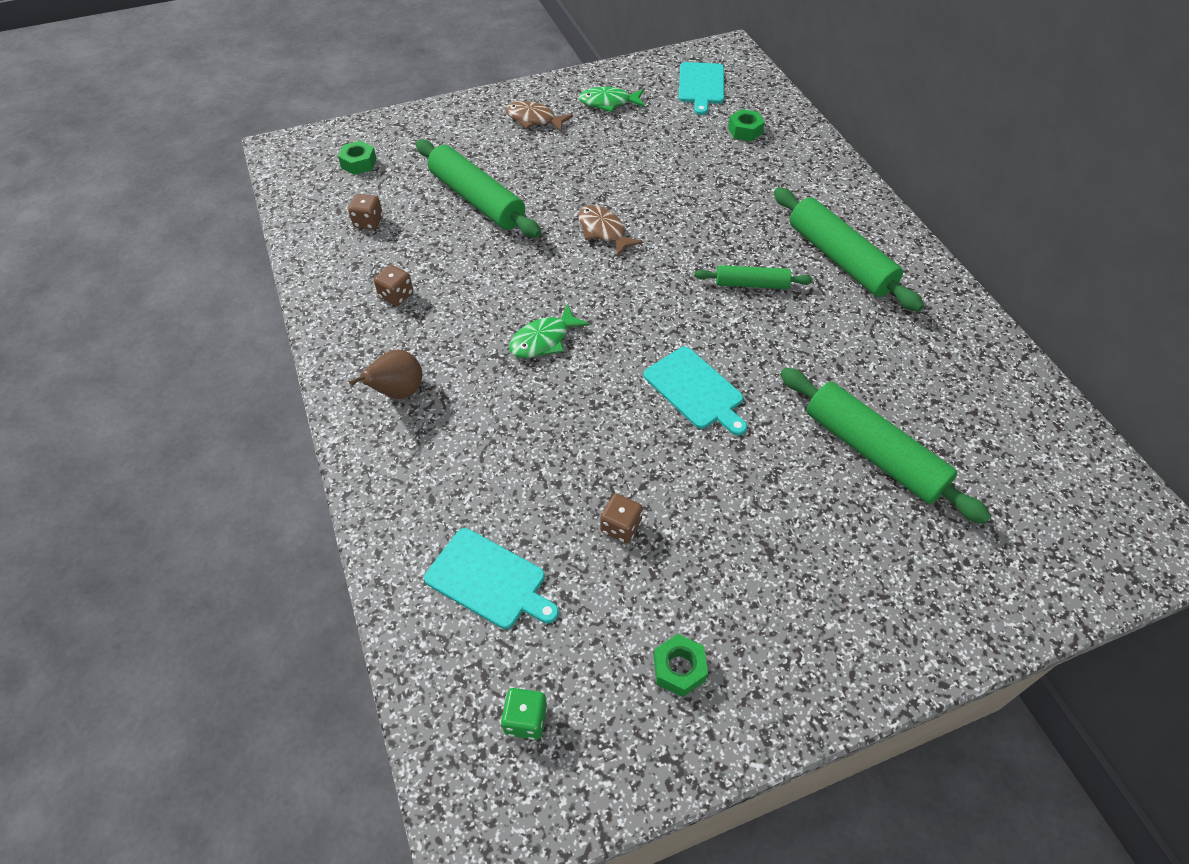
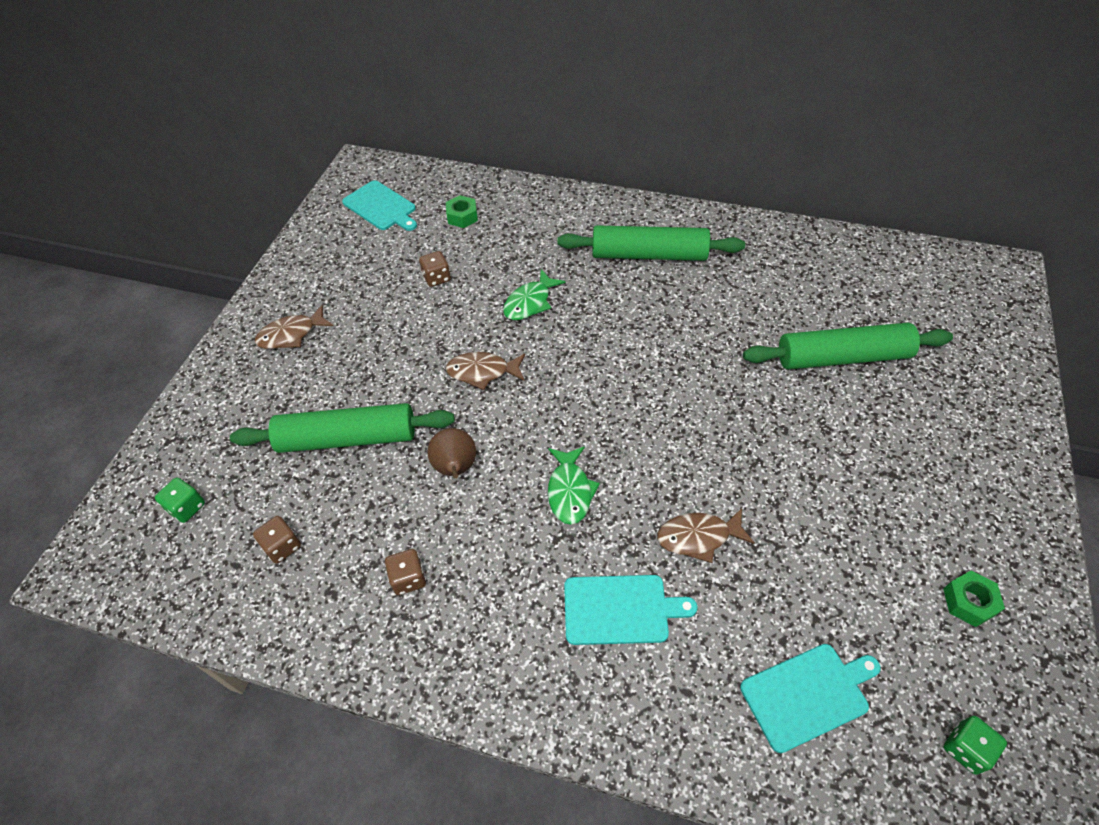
camera: 50 degrees left, 0 degrees up
green nut [338,141,377,175] -> green dice [155,478,205,523]
brown pear [349,350,422,399] -> brown pear moved to [427,428,476,478]
green fish [579,87,645,112] -> green fish moved to [503,269,566,320]
brown dice [600,494,643,544] -> brown dice moved to [419,251,451,287]
turquoise cutting board [644,347,747,436] -> turquoise cutting board moved to [564,575,697,645]
green rolling pin [694,265,813,289] -> none
none -> brown fish [657,508,754,563]

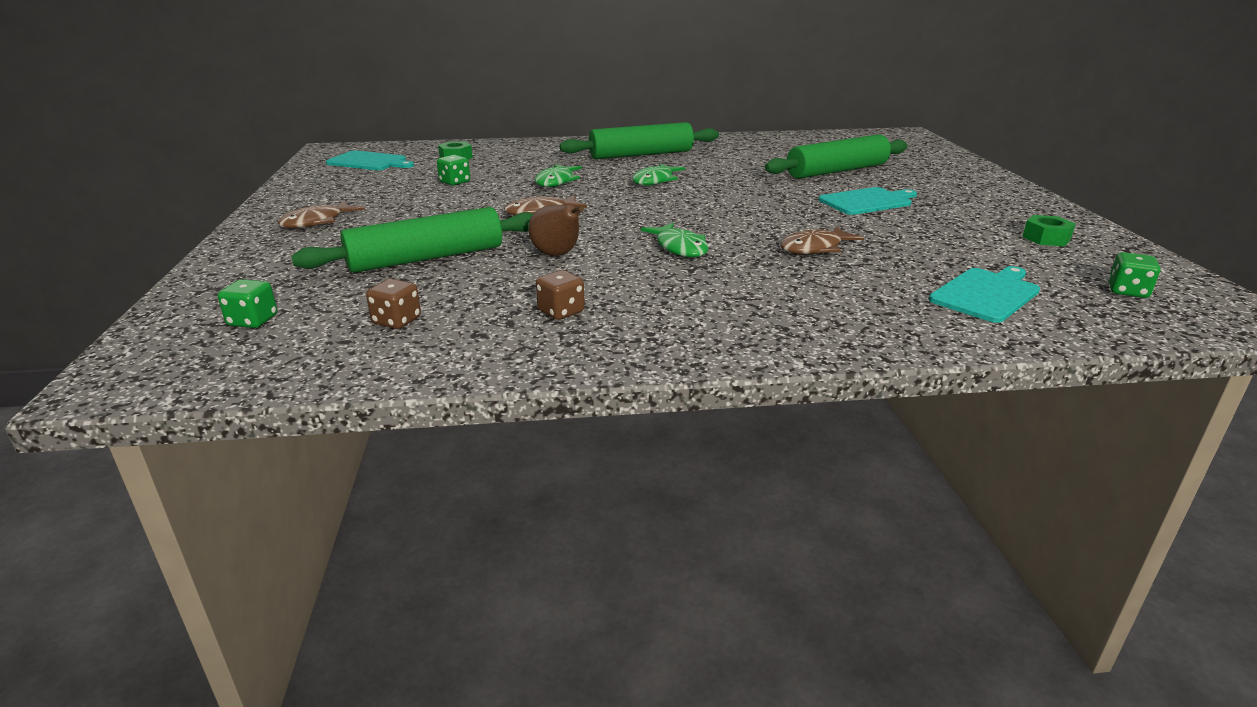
camera: 25 degrees left, 25 degrees down
brown dice [419,251,451,287] -> green dice [437,155,470,185]
turquoise cutting board [564,575,697,645] -> turquoise cutting board moved to [818,187,917,215]
none -> green fish [632,163,685,186]

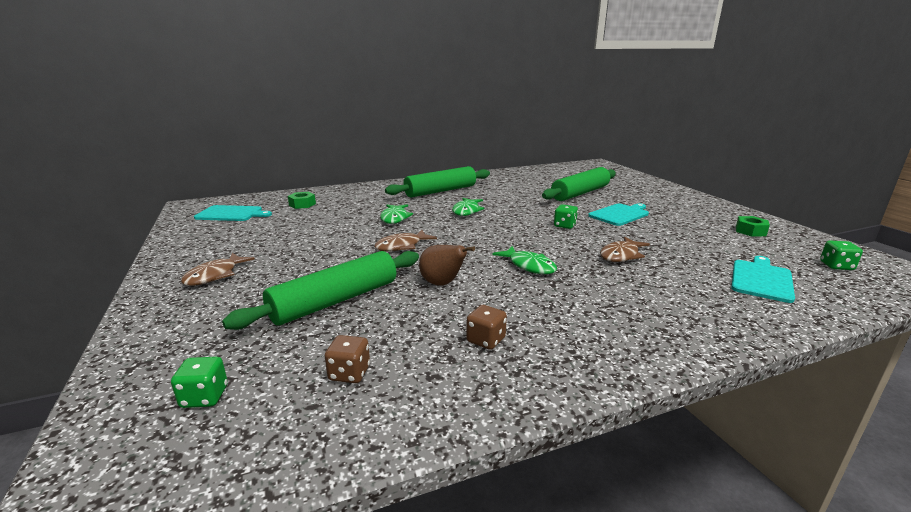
camera: 15 degrees left, 5 degrees down
green dice [437,155,470,185] -> green dice moved to [554,204,578,229]

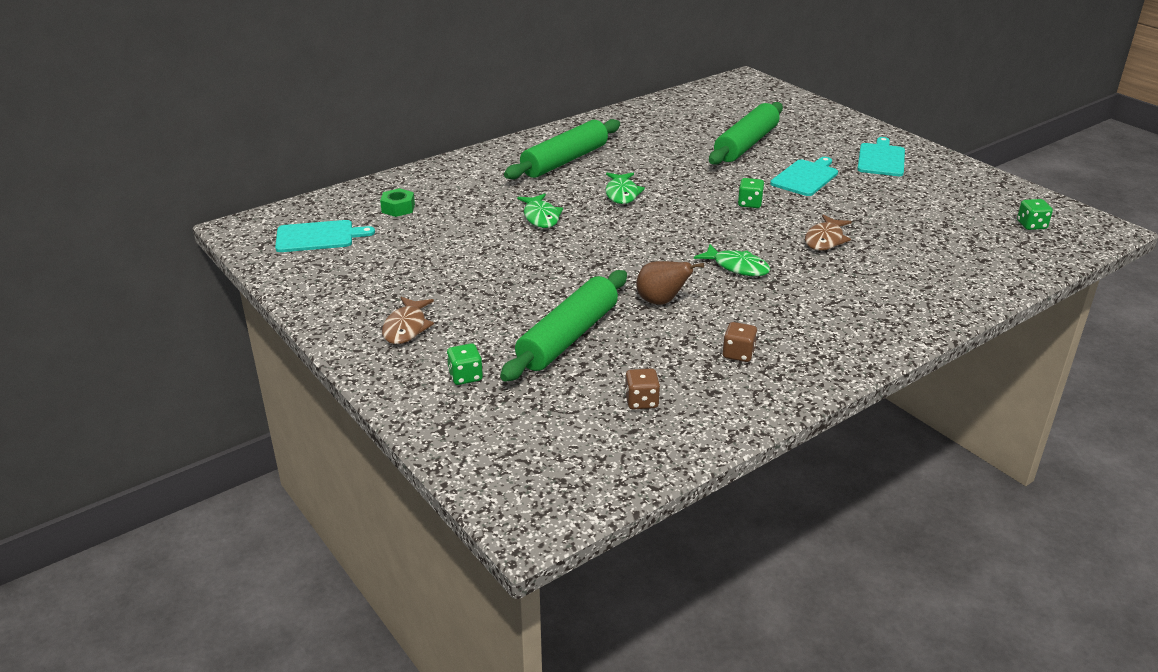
camera: 15 degrees left, 10 degrees up
green dice [171,357,228,408] -> green dice moved to [447,343,483,385]
brown fish [374,230,437,252] -> none
turquoise cutting board [731,256,795,303] -> turquoise cutting board moved to [857,137,905,176]
green nut [736,216,770,237] -> none

